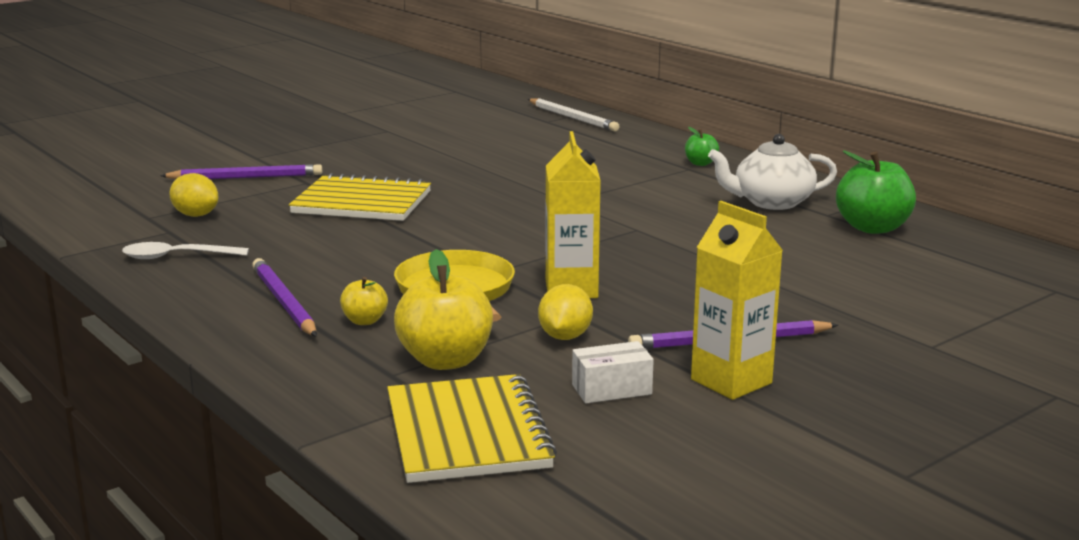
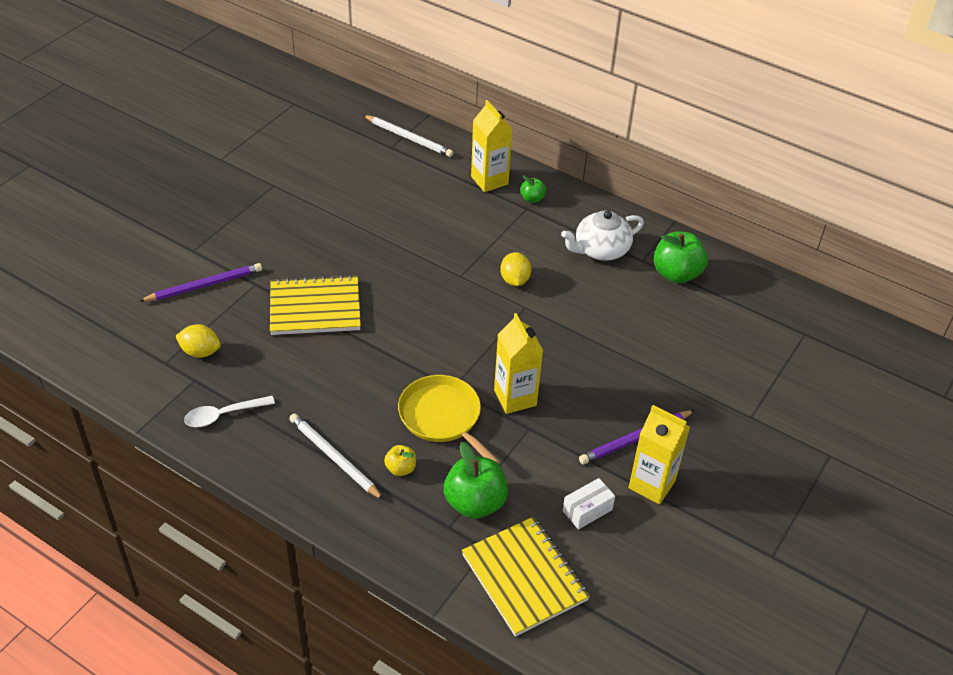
camera: 20 degrees left, 25 degrees up
purple pencil [252,258,317,337] -> white pencil [289,413,384,500]
yellow apple [394,249,493,370] -> green apple [444,442,508,519]
yellow lemon [538,284,593,340] -> yellow lemon moved to [500,252,531,286]
none -> yellow carton [471,100,512,192]

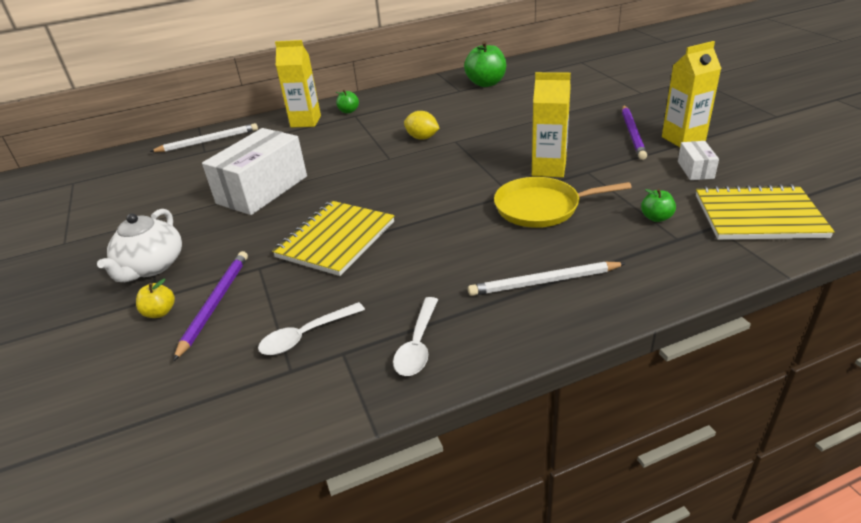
camera: 50 degrees left, 10 degrees down
yellow lemon [176,324,221,358] -> white spoon [258,302,365,355]
yellow apple [384,445,416,476] -> yellow apple moved to [136,279,175,318]
green apple [444,442,508,519] -> green apple [641,189,676,222], size x0.51
white teapot [561,210,644,261] -> white teapot moved to [97,209,182,282]
none -> white box [202,128,307,215]

